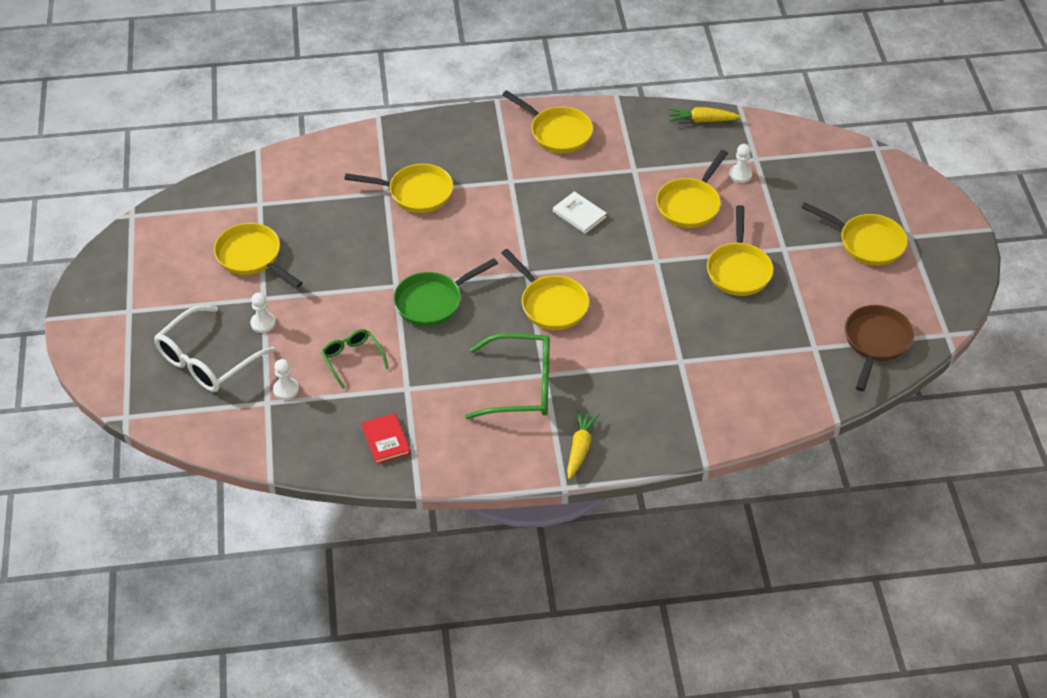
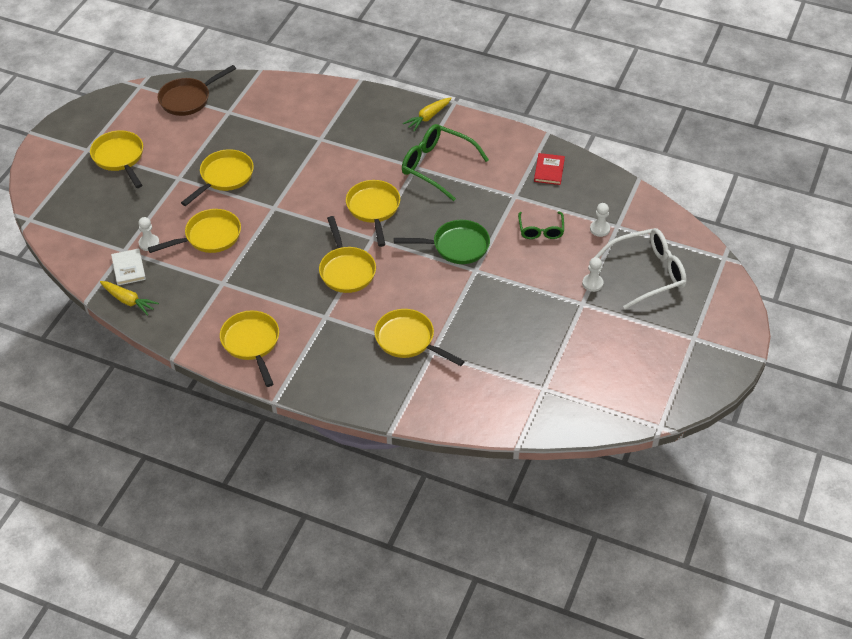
camera: 150 degrees left, 0 degrees up
yellow pan [214,223,303,288] -> yellow pan moved to [319,216,376,293]
white book [553,191,607,234] -> white book moved to [111,248,146,286]

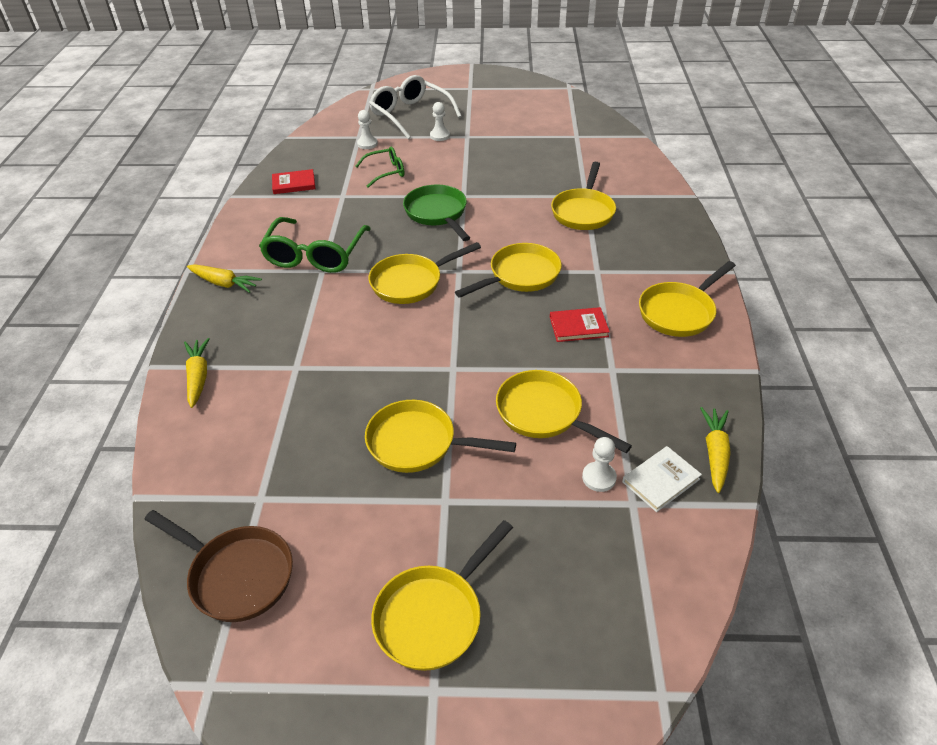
camera: 110 degrees left, 5 degrees down
none -> yellow carrot [184,338,209,408]
none -> red book [550,307,610,342]

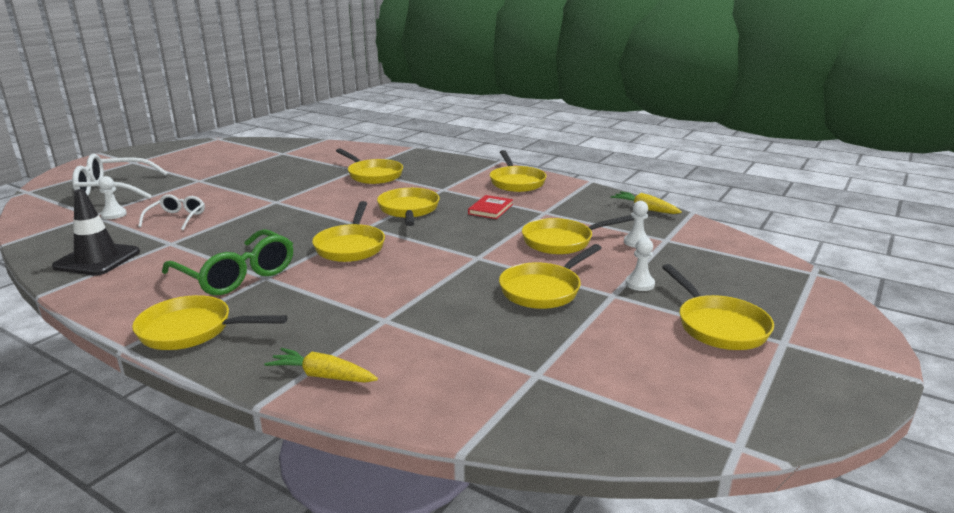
camera: 60 degrees left, 20 degrees down
brown pan [144,510,293,622] -> none
yellow carrot [187,264,262,293] -> yellow pan [132,295,288,350]
red book [272,169,315,194] -> black traffic cone [52,189,140,276]
green glasses [356,146,405,188] -> white glasses [138,194,205,230]
green pan [403,185,470,241] -> none
white pawn [430,102,450,141] -> white pawn moved to [625,238,655,291]
white book [622,446,702,512] -> none

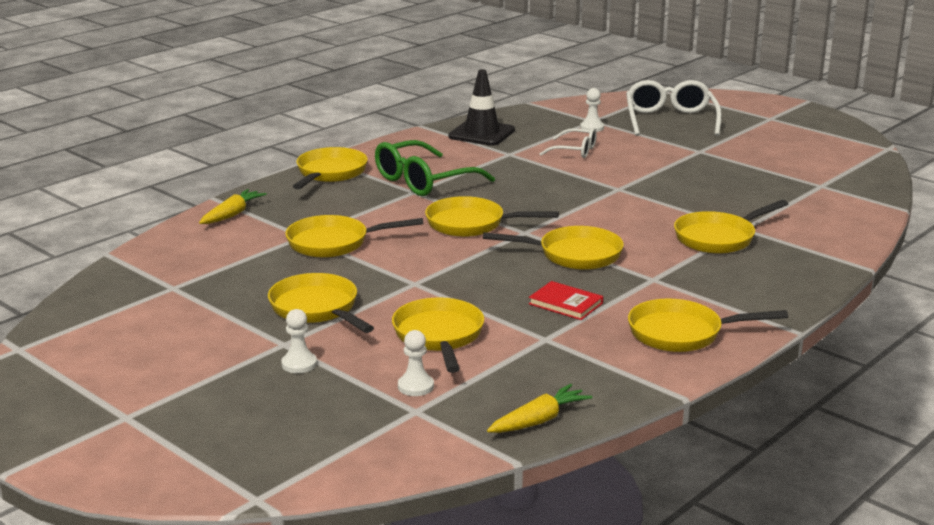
camera: 100 degrees right, 0 degrees up
yellow pan [662,264,774,350] -> yellow pan moved to [285,215,424,258]

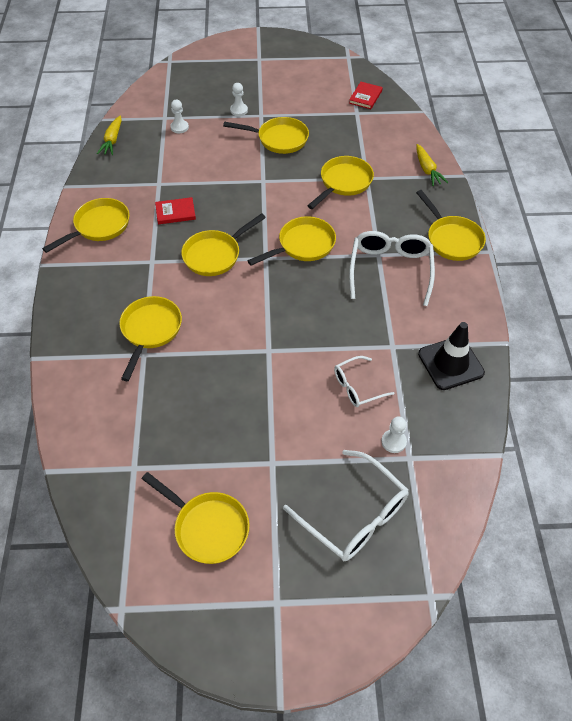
camera: 135 degrees right, 30 degrees up
green glasses [375,140,495,196] -> white glasses [349,231,435,306]
yellow pan [392,297,484,373] -> yellow pan moved to [142,472,249,564]
none -> red book [349,82,383,109]

